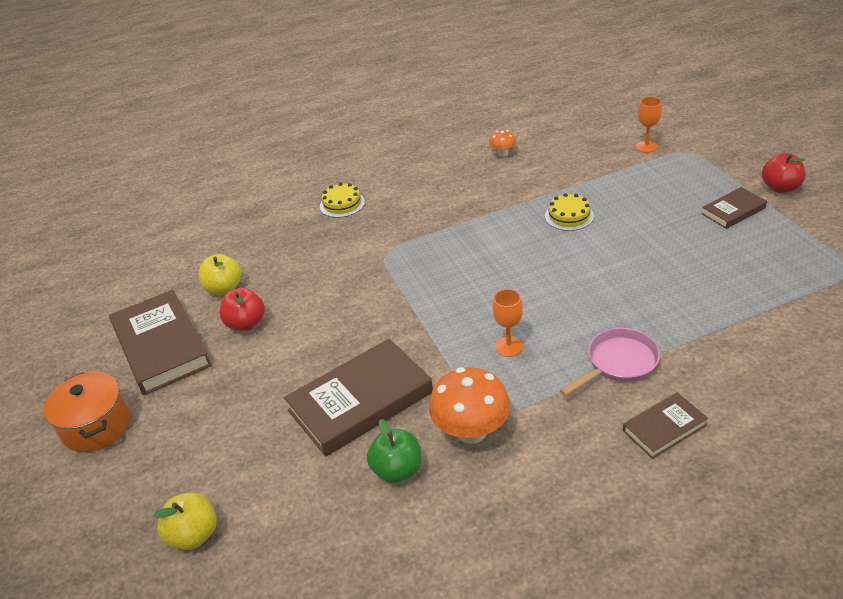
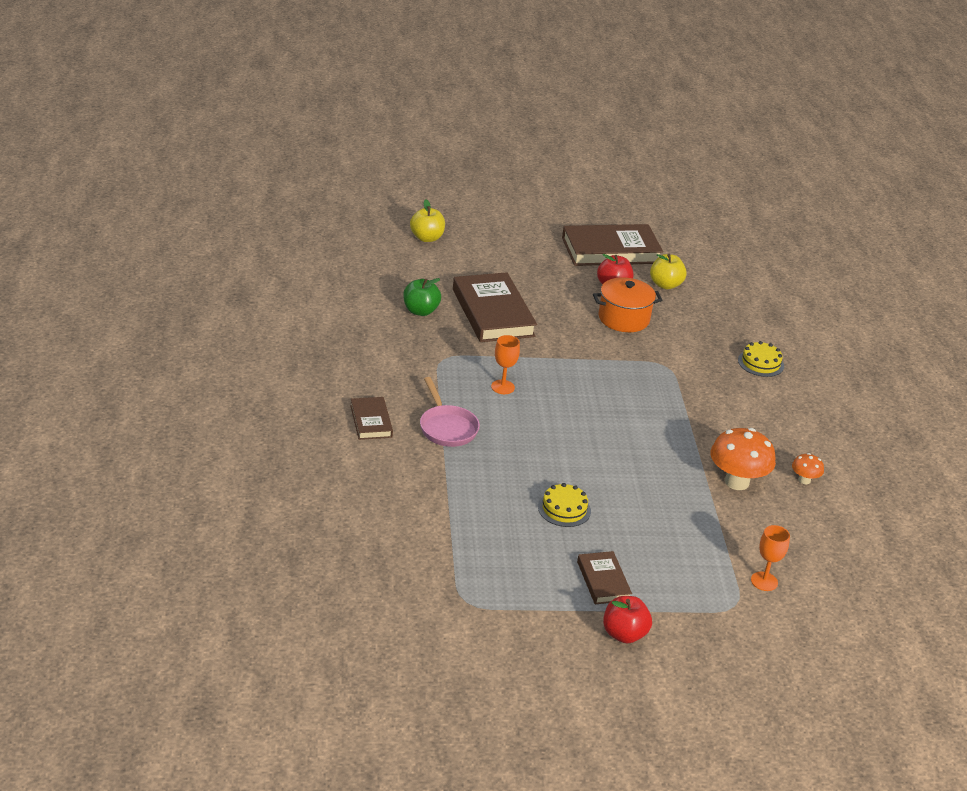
camera: 100 degrees right, 5 degrees down
orange pot [44,372,130,452] -> orange pot moved to [593,277,662,332]
orange mushroom [429,367,511,444] -> orange mushroom moved to [710,428,776,490]
yellow cake [545,193,594,231] -> yellow cake moved to [538,483,591,527]

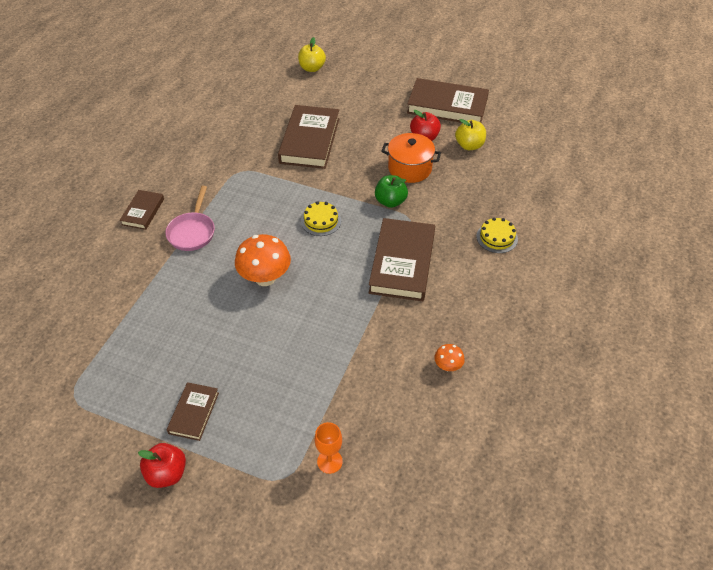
camera: 30 degrees right, 15 degrees up
green apple [403,278,441,316] -> green apple moved to [375,175,408,208]
orange goblet [491,335,520,394] -> none
yellow cake [538,483,591,527] -> yellow cake moved to [301,201,341,236]
orange mushroom [710,428,776,490] -> orange mushroom moved to [235,234,291,286]
none -> brown book [369,218,435,301]

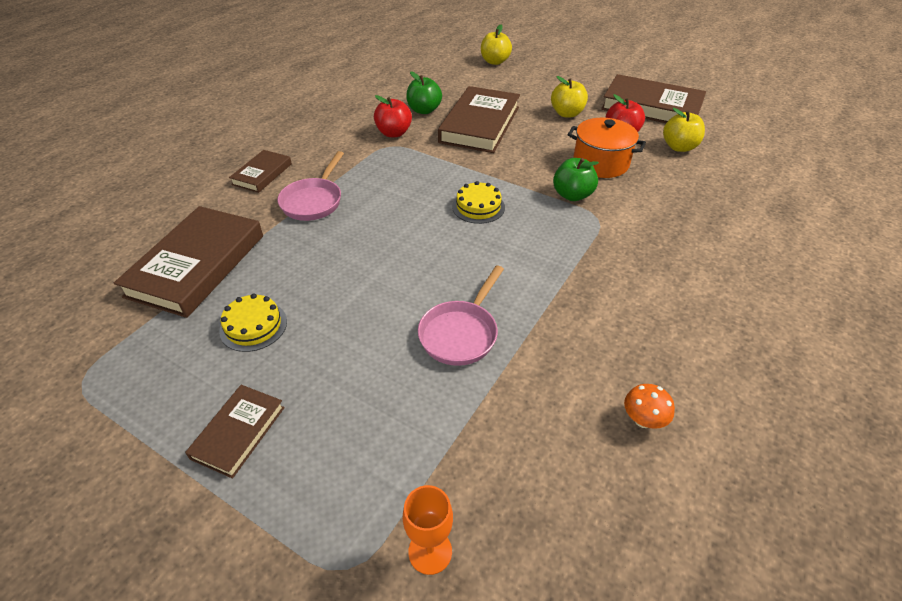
camera: 10 degrees right, 5 degrees down
red apple [138,443,186,488] -> red apple moved to [374,95,412,137]
orange mushroom [235,234,291,286] -> none
brown book [369,218,435,301] -> brown book moved to [114,206,263,318]
yellow cake [476,217,518,253] -> yellow cake moved to [219,294,287,352]
none -> green apple [406,71,442,114]
none -> pink pan [418,265,504,366]
none -> yellow apple [551,76,588,118]

